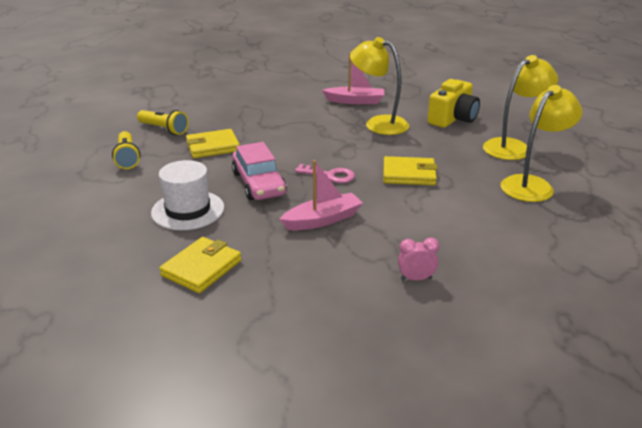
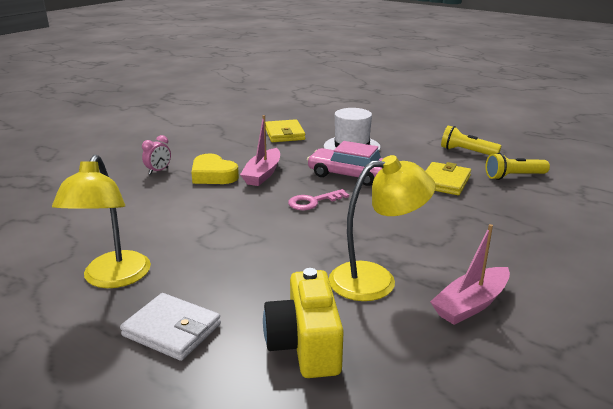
camera: 135 degrees right, 5 degrees down
yellow wallet [383,156,438,185] -> none
yellow lamp [483,55,558,160] -> white wallet [120,293,221,361]
none -> yellow heart [191,154,239,184]

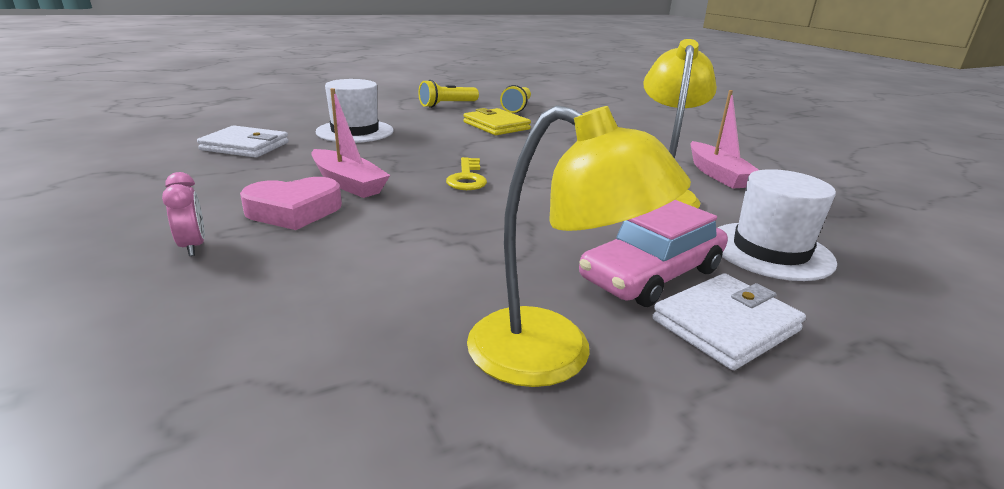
camera: 65 degrees left, 0 degrees up
yellow heart [191,154,239,184] -> pink heart [240,177,342,230]
yellow camera [263,268,344,378] -> white hat [718,169,837,281]
yellow wallet [265,119,306,142] -> white wallet [197,125,289,158]
pink key [288,189,349,210] -> yellow key [446,157,487,190]
pink car [307,141,384,186] -> pink car moved to [579,200,728,307]

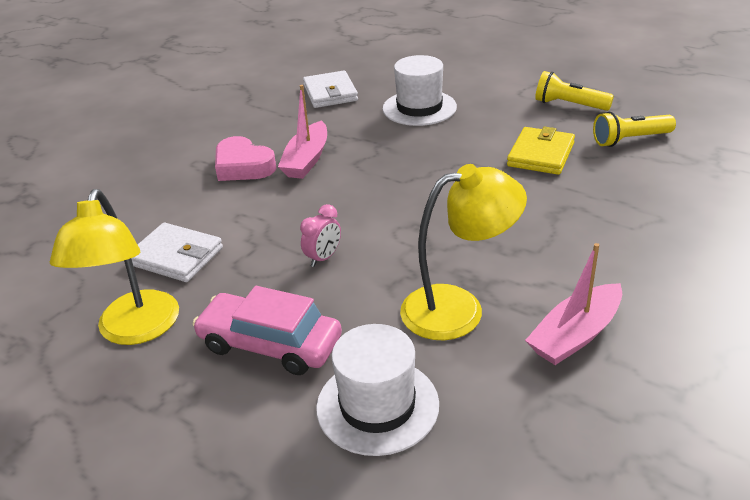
camera: 65 degrees right, 10 degrees up
pink clock [162,172,205,256] -> pink clock moved to [300,204,341,267]
yellow key [446,157,487,190] -> none
white wallet [652,273,806,370] -> white wallet moved to [131,223,223,282]

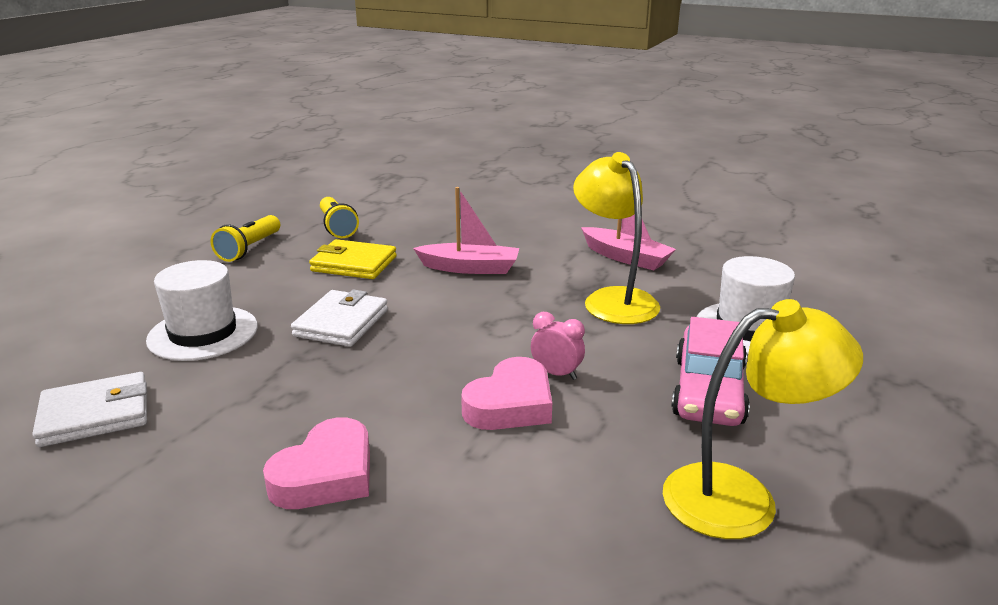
camera: 100 degrees left, 10 degrees down
white wallet [131,223,223,282] -> white wallet moved to [291,290,388,347]
pink boat [278,85,327,179] -> pink boat moved to [413,187,519,274]
none -> pink heart [461,357,552,430]

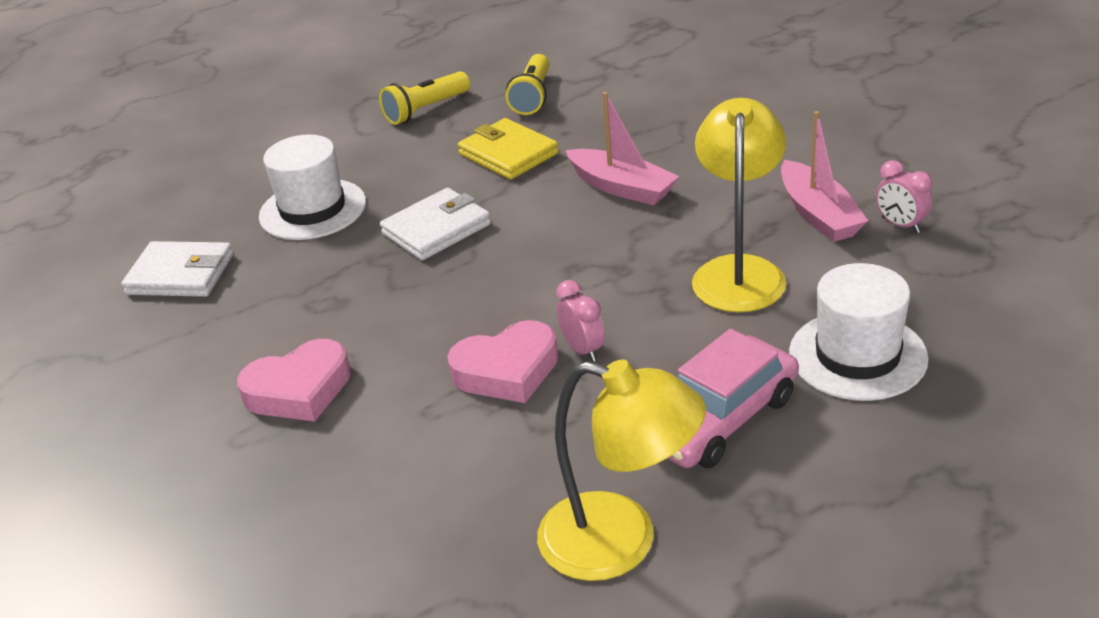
camera: 35 degrees right, 10 degrees up
none -> pink clock [876,160,932,233]

